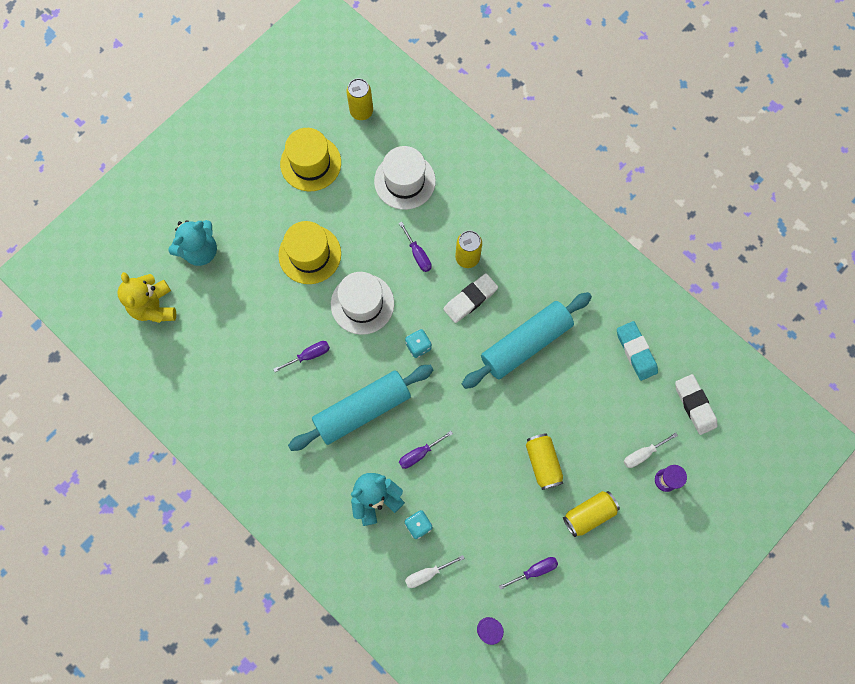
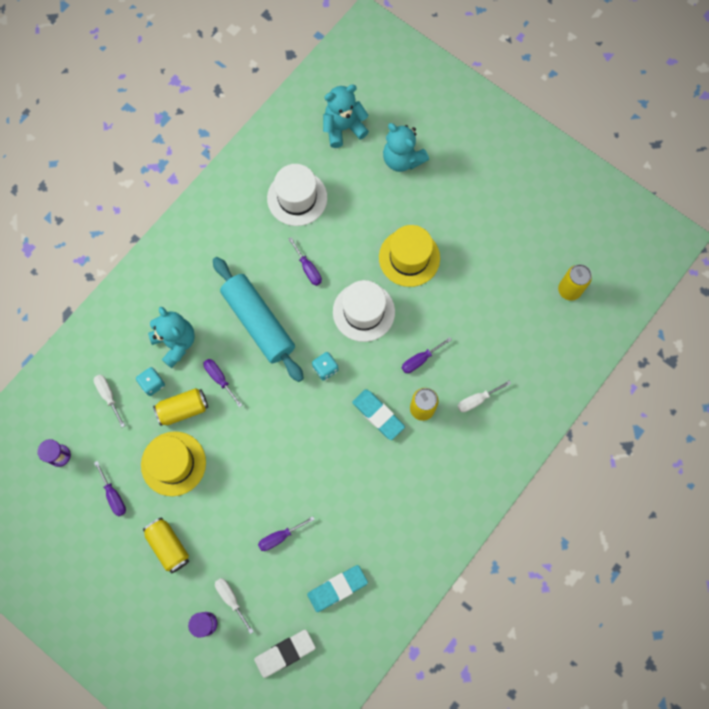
camera: 85 degrees right, 0 degrees up
yellow teddy bear [117,272,176,323] -> turquoise teddy bear [323,85,369,148]
yellow hat [280,128,341,191] -> yellow hat moved to [141,431,206,496]
white hat [374,146,436,210] -> white hat moved to [267,164,327,226]
white eraser [443,273,498,323] -> turquoise eraser [352,389,405,440]
turquoise rolling pin [462,292,592,389] -> none
yellow can [526,433,563,490] -> yellow can moved to [153,388,208,426]
none -> purple screwdriver [258,516,315,551]
none -> white screwdriver [458,380,511,412]

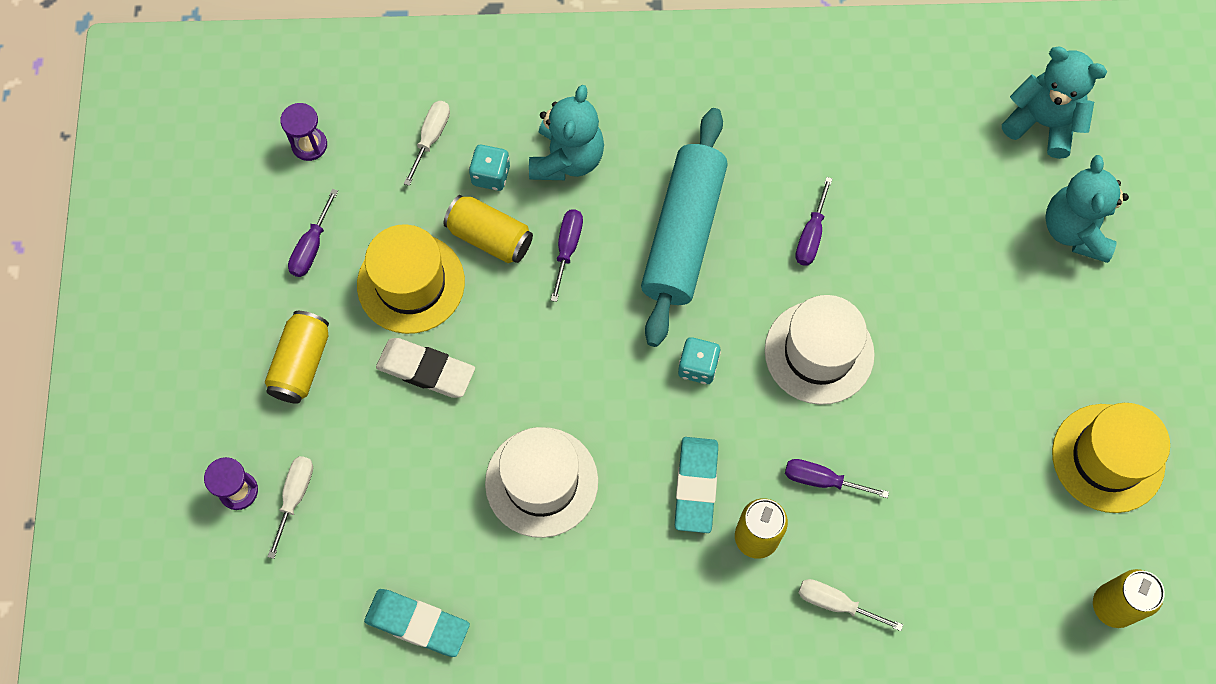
camera: 50 degrees right, 5 degrees down
white eraser [254,630,316,678] -> white eraser moved to [376,338,475,398]
purple screwdriver [258,516,315,551] -> none
white hat [267,164,327,226] -> white hat moved to [485,427,598,538]
yellow hat [379,225,440,287] -> yellow hat moved to [1052,403,1170,513]

